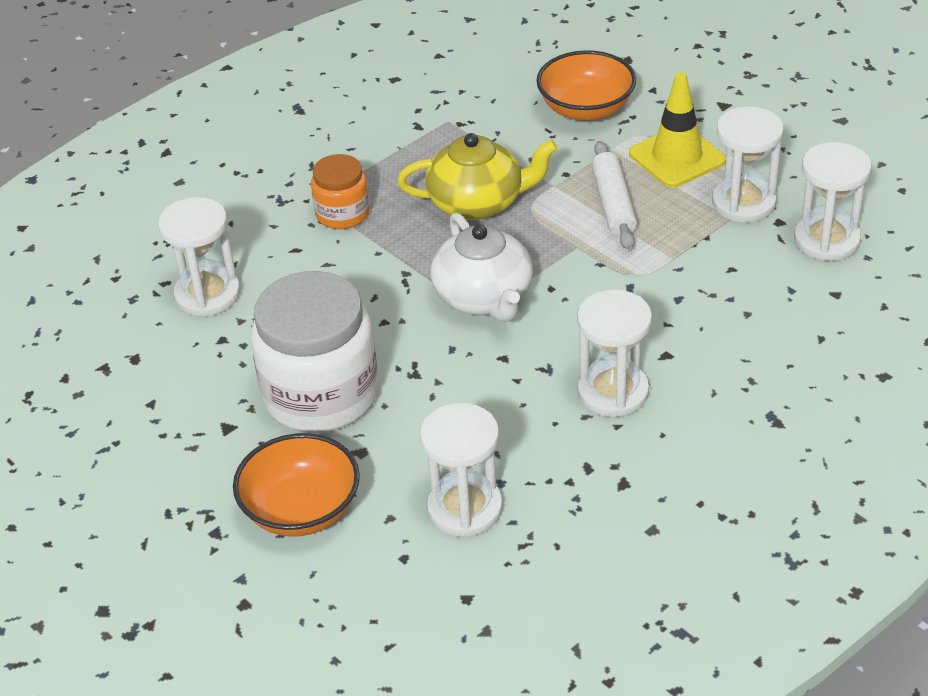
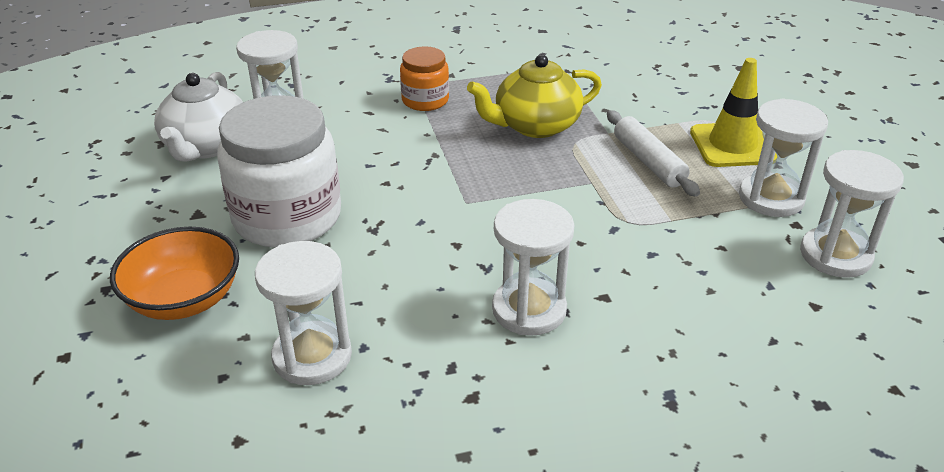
camera: 25 degrees right, 5 degrees down
yellow teapot [397,133,558,220] -> yellow teapot turned 135 degrees clockwise [467,55,602,138]
white teapot [431,213,533,322] -> white teapot moved to [154,72,243,162]
orange bowl [536,50,636,121] -> none
white rolling pin [592,141,637,250] -> white rolling pin turned 45 degrees counterclockwise [607,110,700,197]

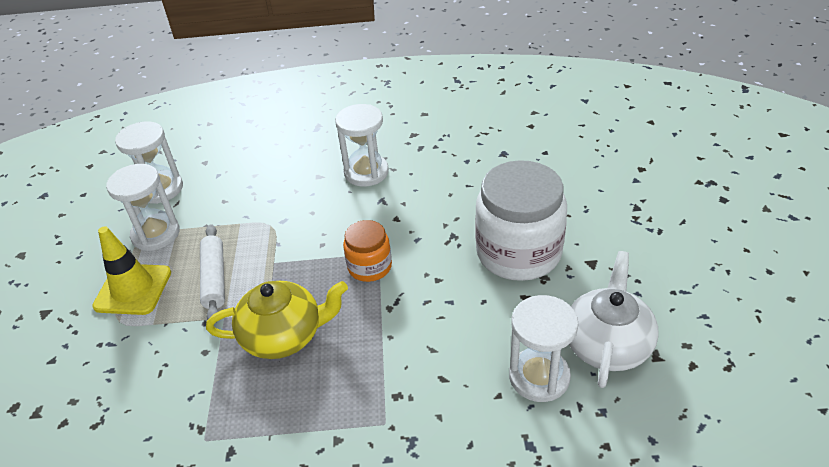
camera: 165 degrees left, 5 degrees up
orange bowl [110,227,239,320] -> none
white hourglass [255,241,352,385] -> none
orange jar [400,46,449,111] -> orange jar moved to [343,220,392,282]

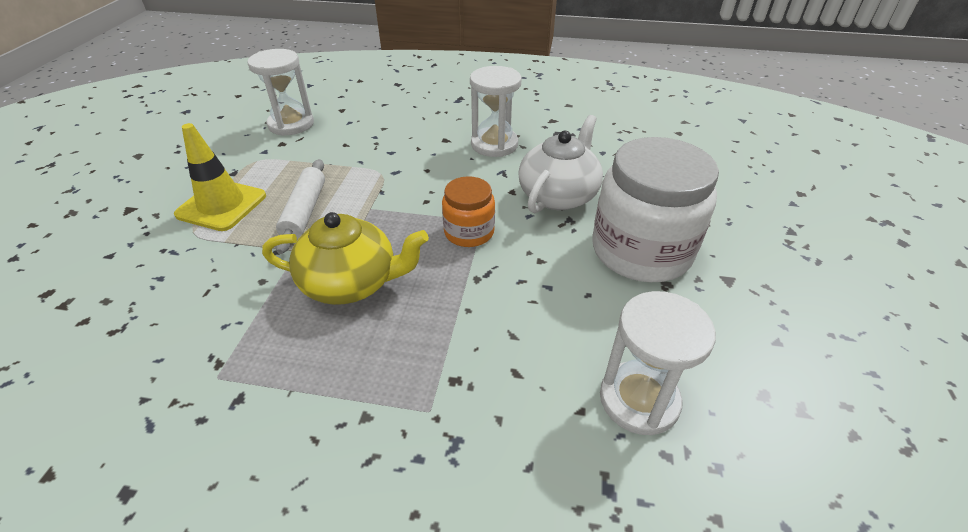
camera: 10 degrees right, 0 degrees up
white hourglass [106,164,180,251] -> none
white teapot [569,251,659,388] -> white teapot moved to [518,115,603,213]

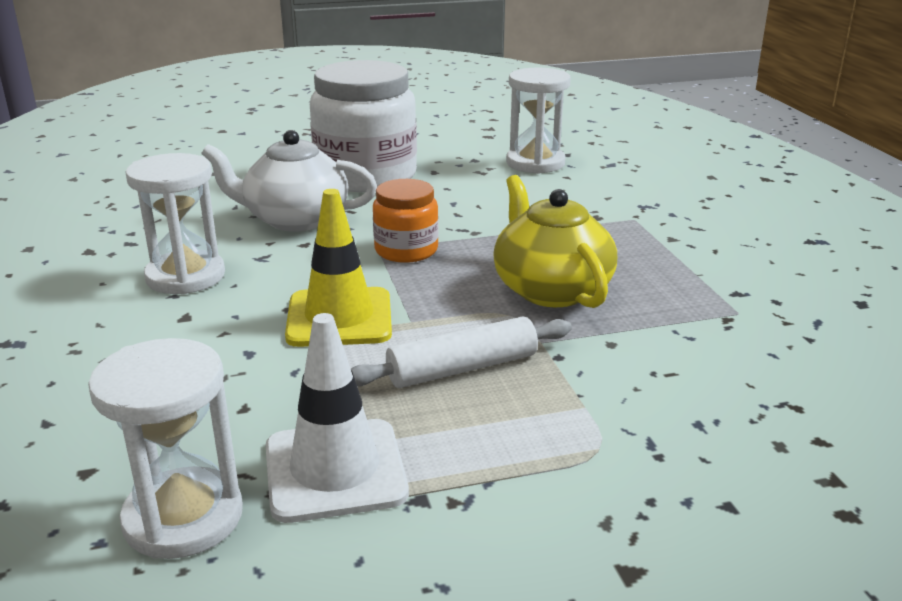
camera: 115 degrees left, 15 degrees down
yellow traffic cone [174,123,266,231] -> yellow traffic cone moved to [285,189,392,347]
none -> white traffic cone [266,313,409,523]

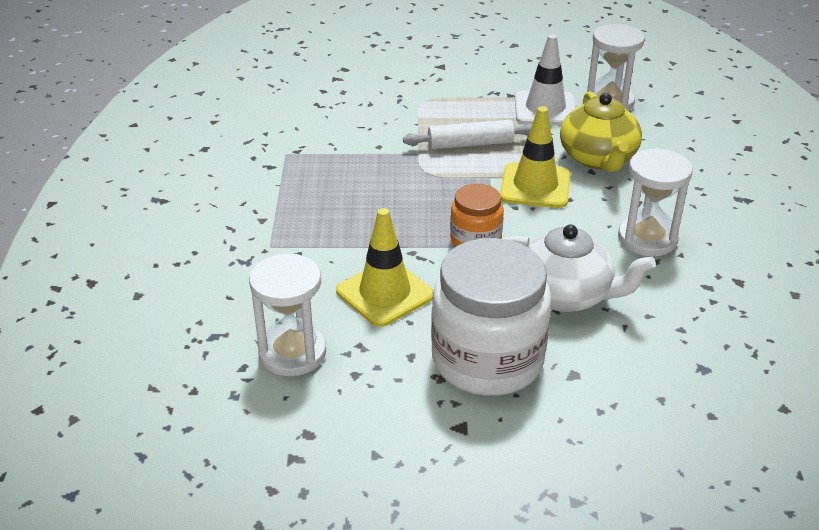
camera: 165 degrees left, 10 degrees up
yellow teapot [493,175,617,308] -> yellow teapot moved to [560,91,642,172]
none -> yellow traffic cone [336,208,433,327]

